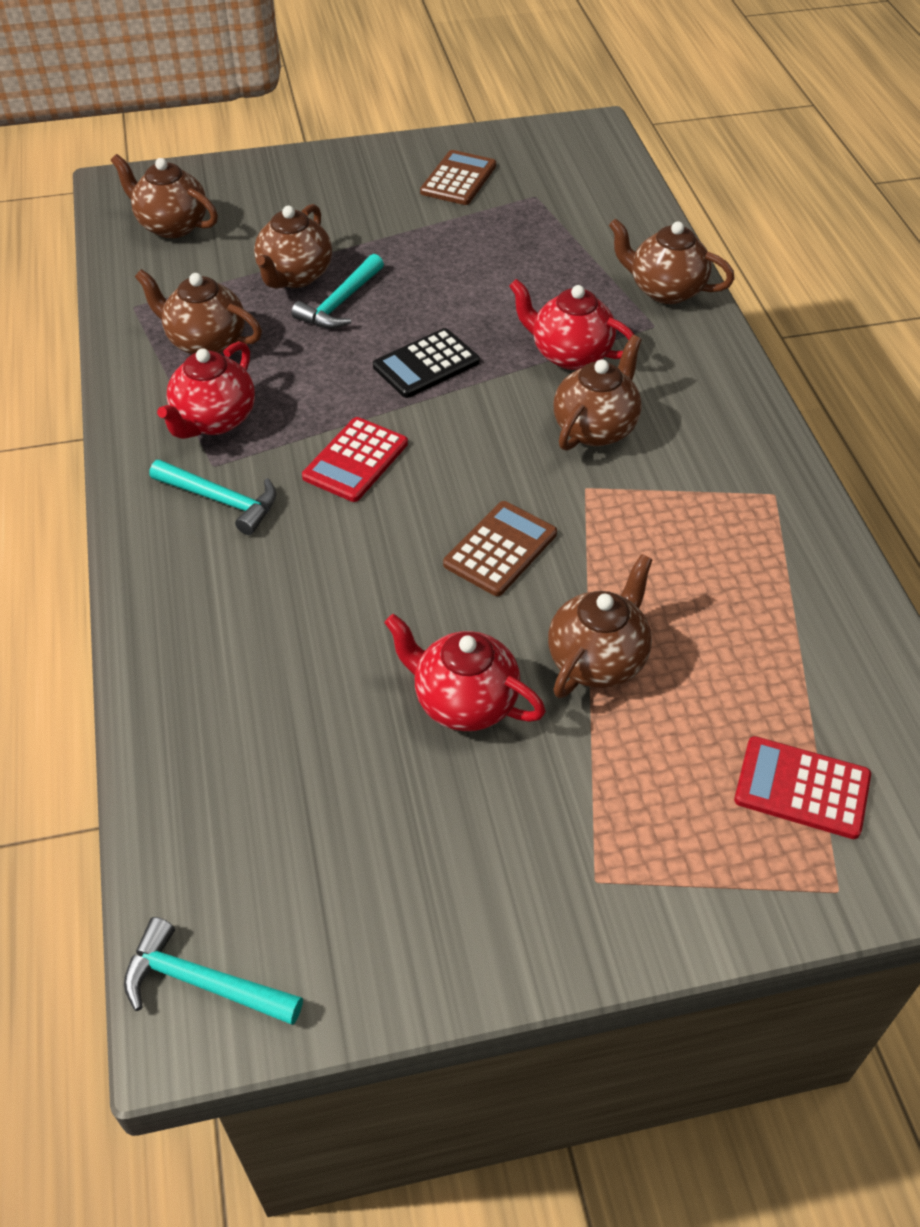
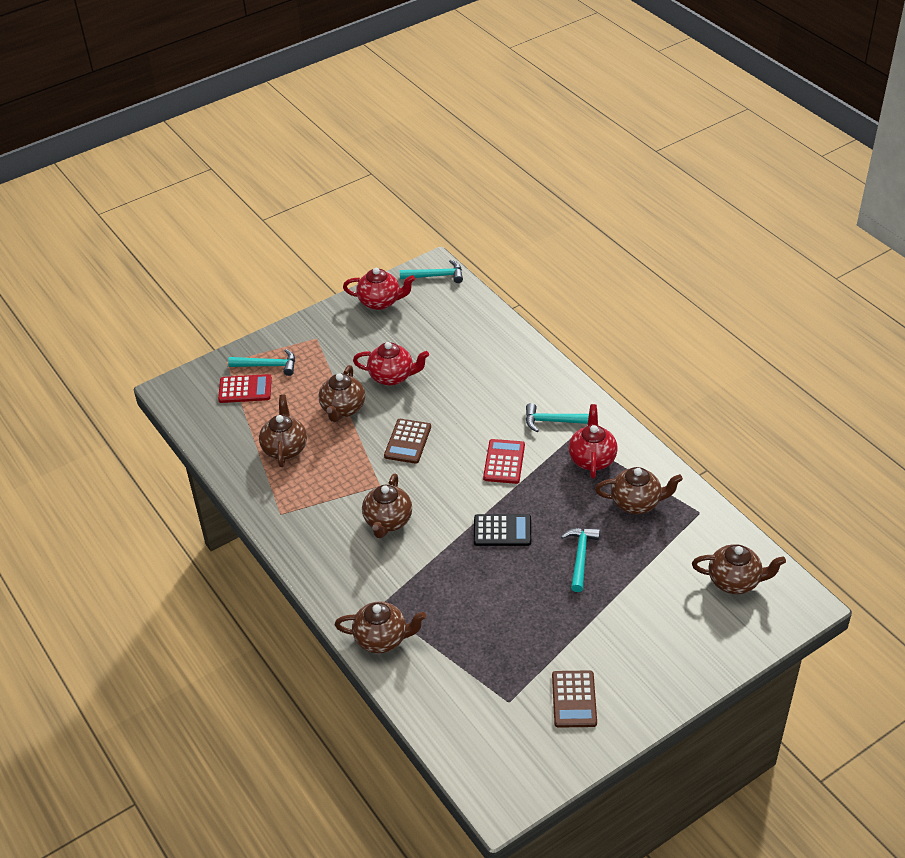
camera: 160 degrees right, 5 degrees down
brown teapot [254,204,332,288] -> brown teapot moved to [259,395,307,467]
black calculator [373,328,480,398] -> black calculator turned 60 degrees clockwise [474,514,531,546]
red teapot [509,279,634,370] -> red teapot moved to [343,268,415,310]
none -> turquoise hammer [228,349,295,376]

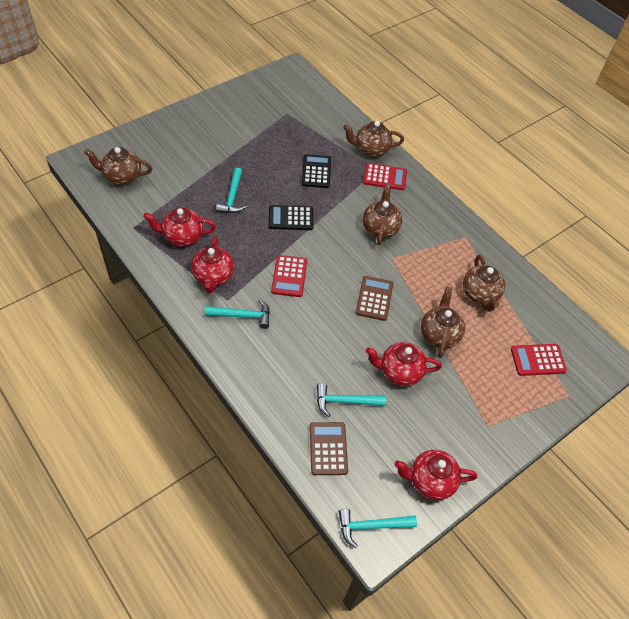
camera: 170 degrees right, 10 degrees up
turquoise hammer [228,349,295,376] -> turquoise hammer moved to [317,383,386,417]
brown calculator [552,670,597,728] -> brown calculator moved to [310,422,348,475]
brown teapot [595,467,683,514] -> red teapot [143,208,216,246]
none -> black calculator [302,154,331,188]
none -> red calculator [363,163,407,190]

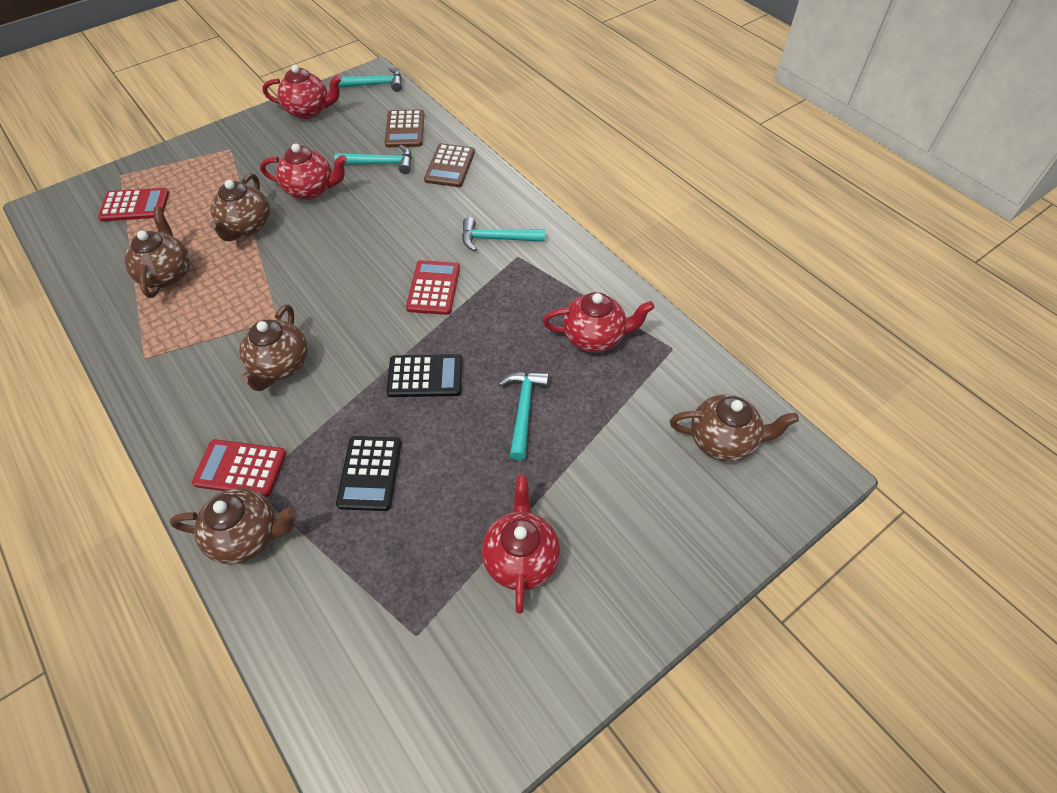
camera: 175 degrees left, 0 degrees up
red teapot [191,236,234,293] -> red teapot moved to [482,475,560,614]
brown calculator [356,276,393,321] -> brown calculator moved to [424,143,475,187]

